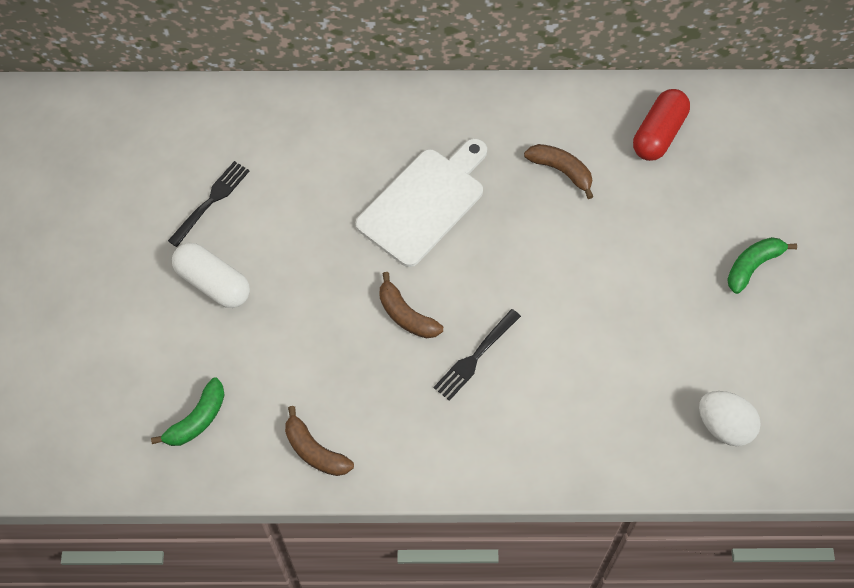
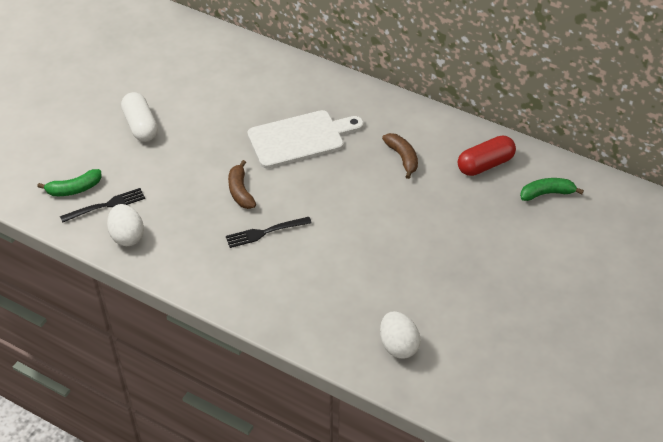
camera: 30 degrees right, 15 degrees down
black fork [168,161,250,247] -> black fork moved to [60,188,145,223]
brown banana [285,406,354,476] -> white egg [107,204,144,246]
green banana [727,237,797,294] -> green banana moved to [520,178,584,201]

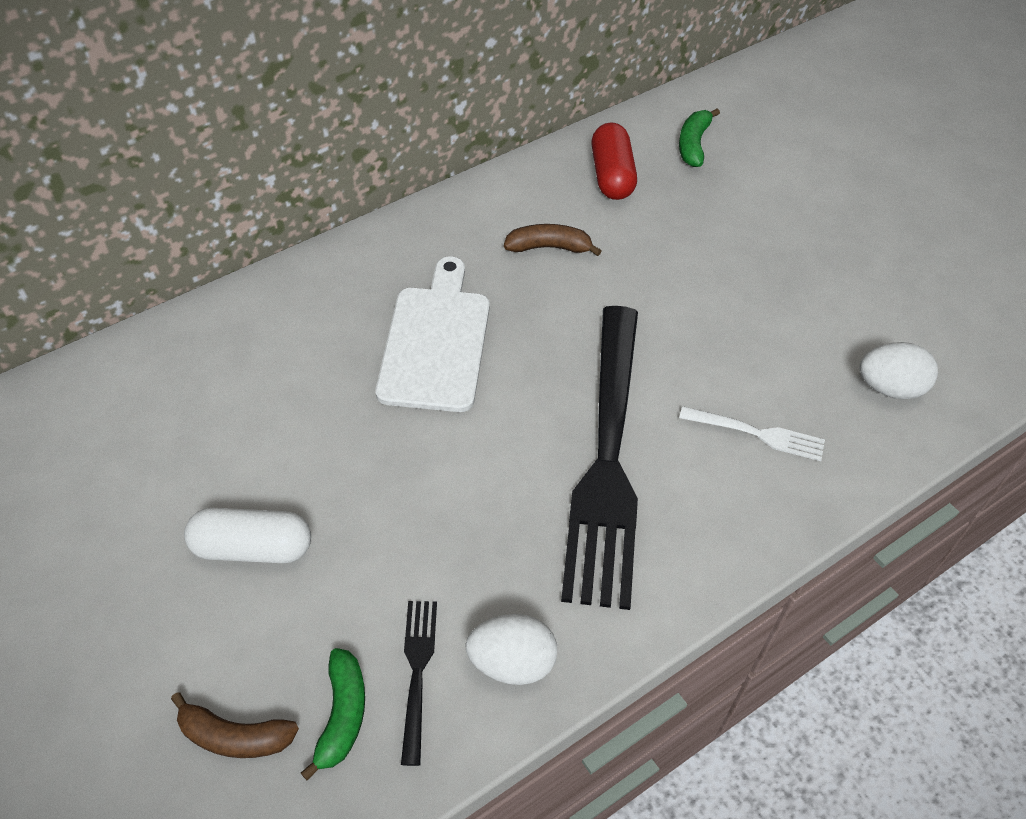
camera: 65 degrees left, 5 degrees up
black fork [226,217,312,248] -> black fork [561,306,638,610], size x2.41
brown banana [228,160,256,209] -> brown banana moved to [171,692,299,758]
none -> white fork [679,406,825,461]

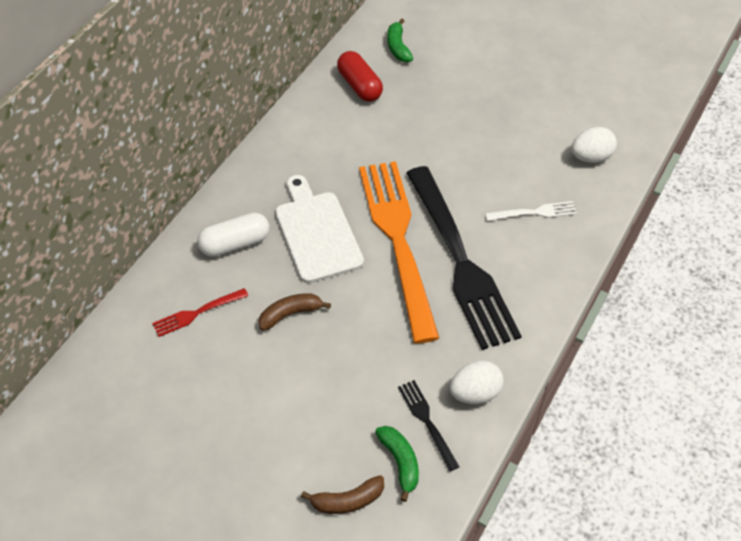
camera: 25 degrees left, 0 degrees up
white capsule [184,508,311,563] -> white capsule moved to [197,213,270,257]
brown banana [504,224,602,256] -> brown banana moved to [259,293,331,331]
none -> red fork [152,288,248,337]
none -> orange fork [359,161,439,344]

